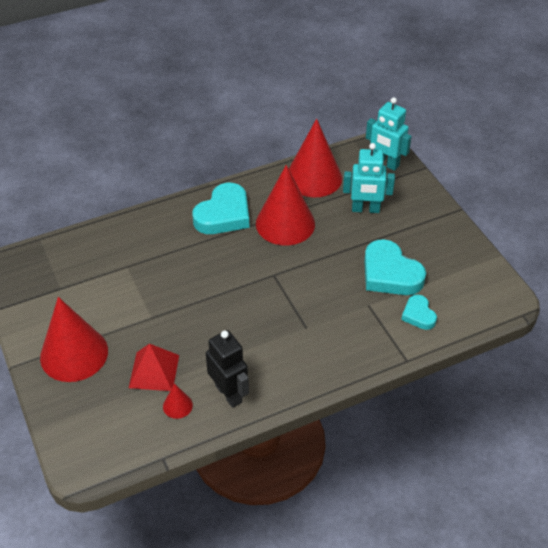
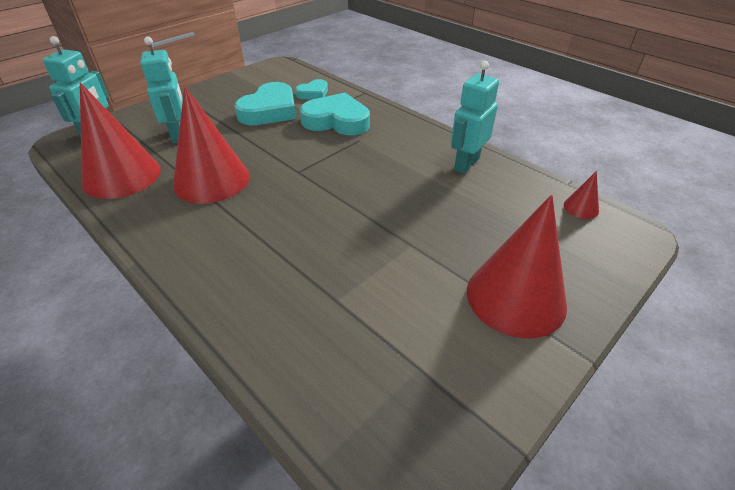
camera: 110 degrees left, 5 degrees down
red pyramid [129,344,179,391] -> none
red cone [163,383,193,419] -> red cone moved to [564,171,599,219]
turquoise heart [192,183,249,234] -> turquoise heart moved to [300,93,370,135]
black robot [206,330,249,408] -> turquoise robot [451,61,499,174]

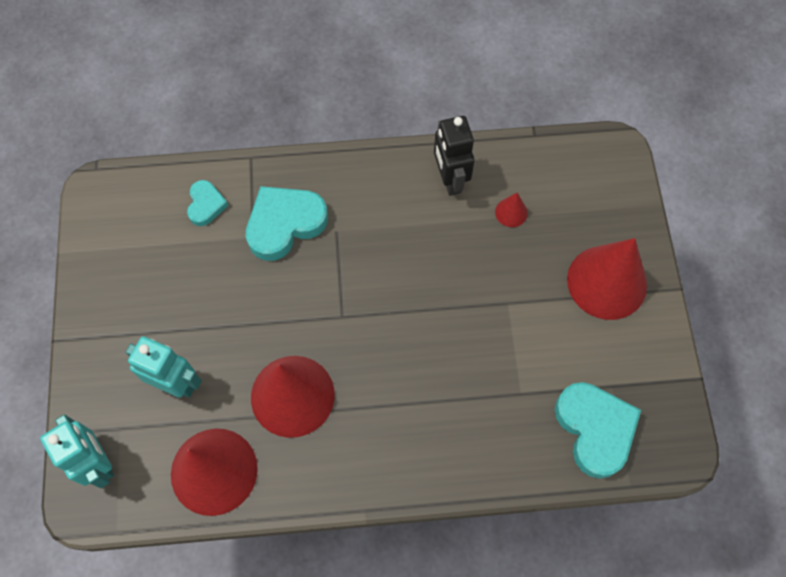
camera: 50 degrees left, 25 degrees up
turquoise heart [235,82,296,125] -> turquoise heart moved to [555,382,641,479]
turquoise robot [451,61,499,174] -> black robot [434,116,475,196]
red cone [564,171,599,219] -> red cone moved to [495,193,528,227]

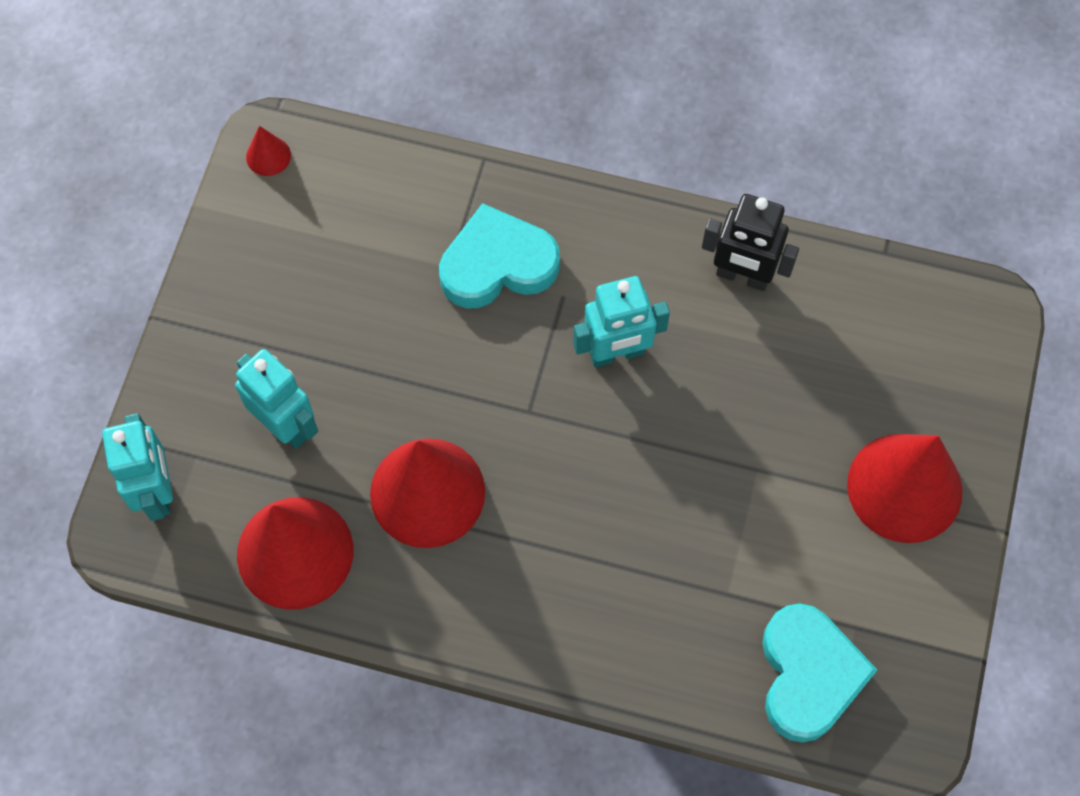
camera: 20 degrees right, 0 degrees up
turquoise heart [187,180,228,226] -> none
black robot [434,116,475,196] -> black robot turned 75 degrees counterclockwise [702,194,799,291]
red cone [495,193,528,227] -> red cone moved to [246,126,291,176]
none -> turquoise robot [573,276,670,368]

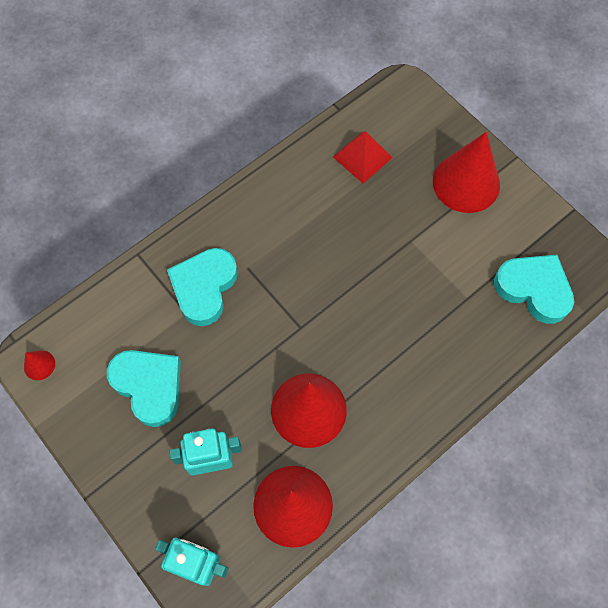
camera: 55 degrees left, 0 degrees up
turquoise robot [573,276,670,368] -> none
black robot [702,194,799,291] -> none
none -> turquoise heart [107,350,181,427]
none -> red pyramid [333,132,392,183]

